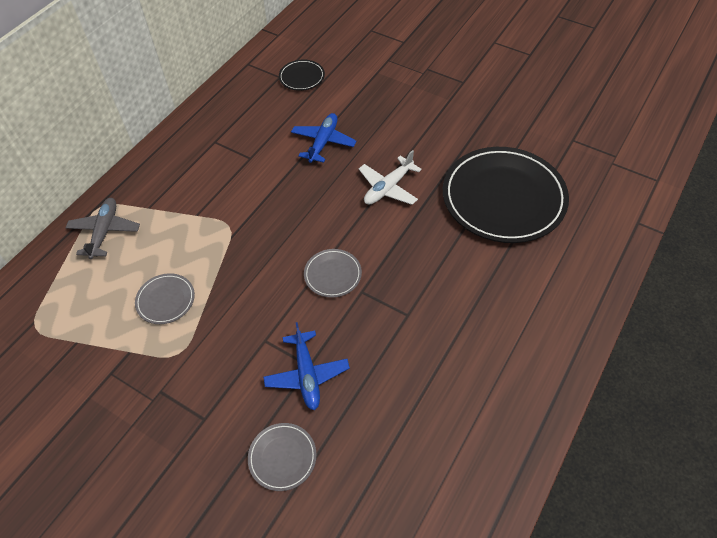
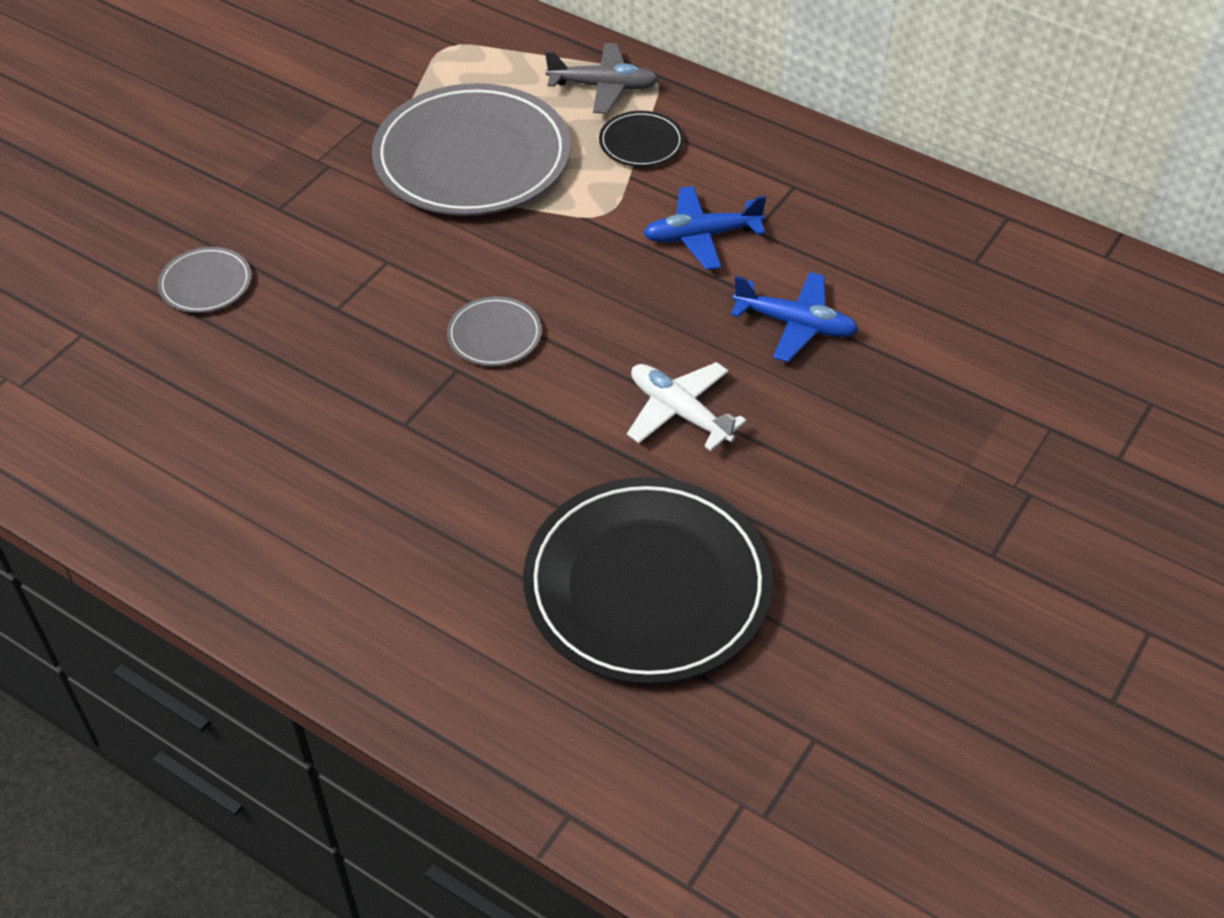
camera: 90 degrees right, 5 degrees down
grey plate [135,273,195,324] -> grey plate [372,83,571,216], size x2.30
blue plane [263,322,350,410] -> blue plane moved to [643,186,766,270]
black plate [279,60,325,91] -> black plate moved to [599,111,684,167]

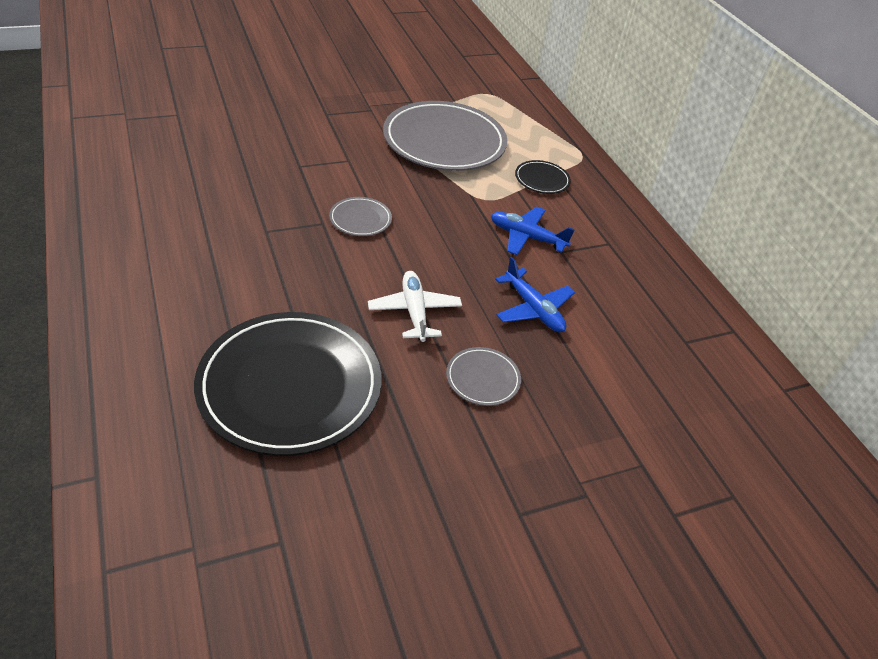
camera: 30 degrees right, 5 degrees down
grey plate [158,247,252,313] -> grey plate moved to [446,347,521,406]
grey plane [545,43,659,114] -> none

